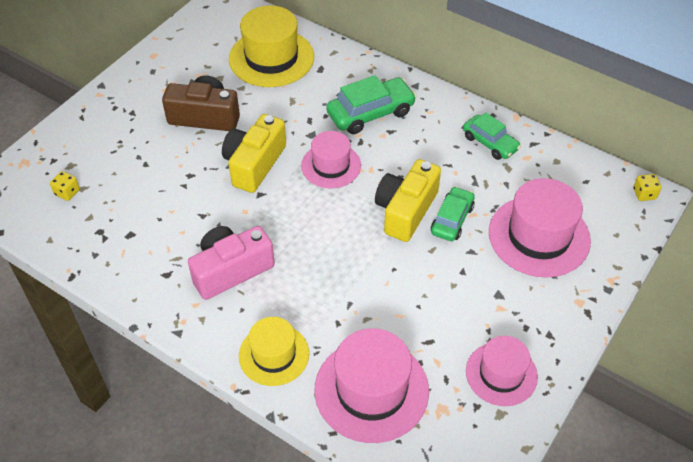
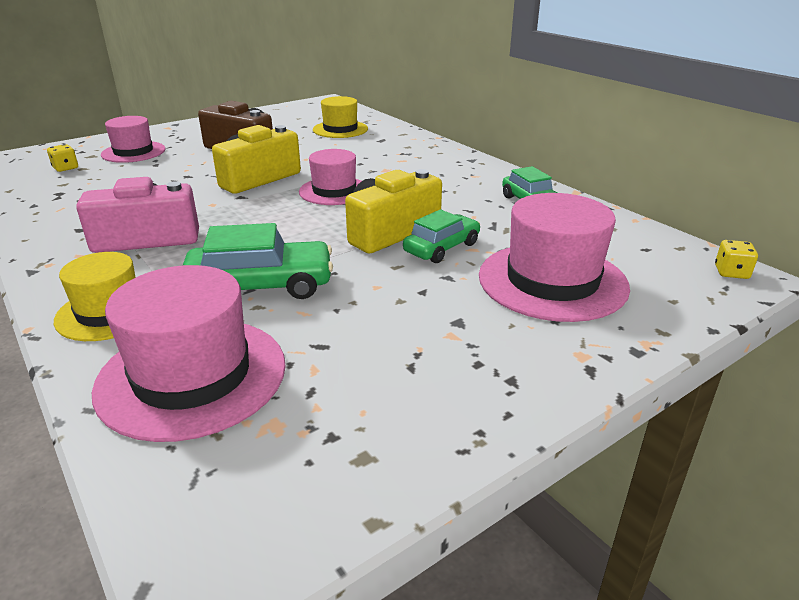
camera: 20 degrees right, 20 degrees down
yellow hat [229,6,314,87] -> yellow hat [313,96,368,138], size x0.63
green car [326,75,416,134] -> green car moved to [183,223,333,299]
pink hat [466,336,538,406] -> pink hat moved to [101,116,166,163]

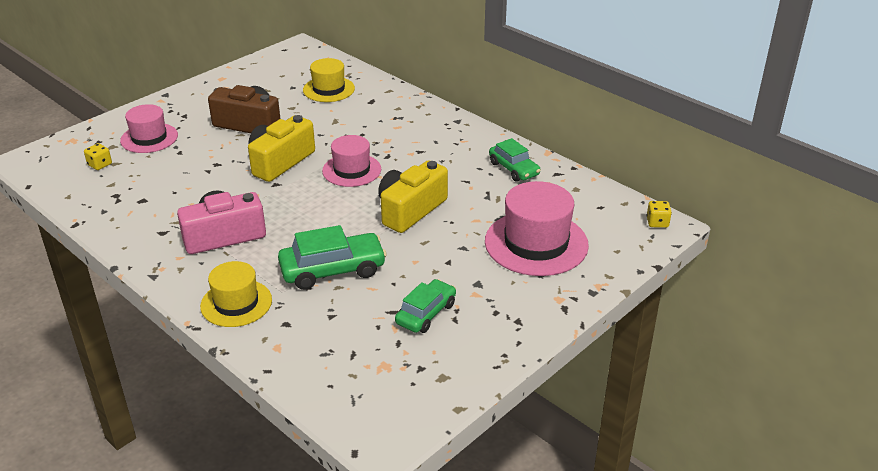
camera: 10 degrees left, 5 degrees up
pink hat [92,265,286,442] -> none
green car [403,209,480,263] -> green car moved to [395,279,456,333]

